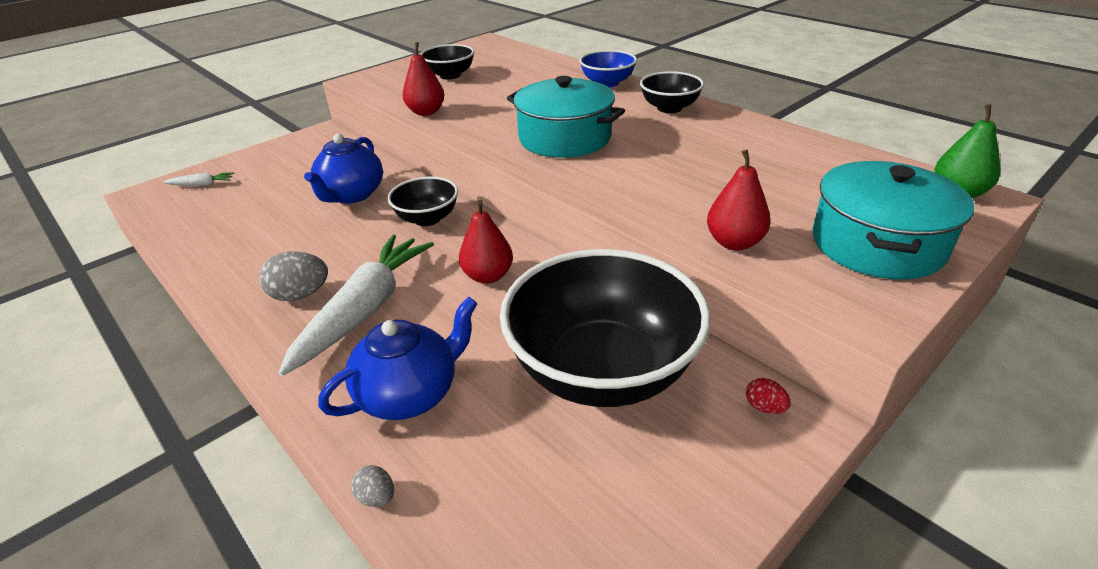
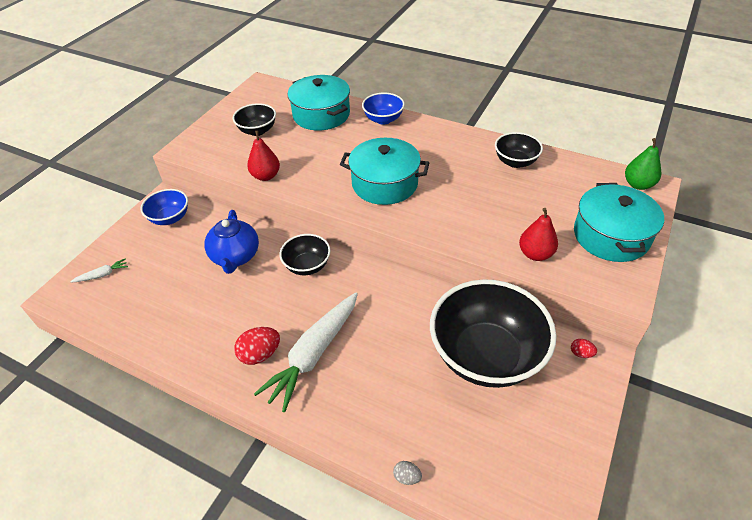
camera: 20 degrees left, 10 degrees up
grey egg [259,251,328,301] -> red egg [234,327,280,365]
white carrot [278,234,434,376] -> white carrot turned 150 degrees counterclockwise [254,292,358,412]
blue teapot [318,297,478,420] -> none
red pear [459,200,513,284] -> none
black bowl [640,71,704,113] -> black bowl moved to [495,132,543,168]
none -> blue bowl [140,189,188,225]
none -> turquoise pot [288,75,350,130]

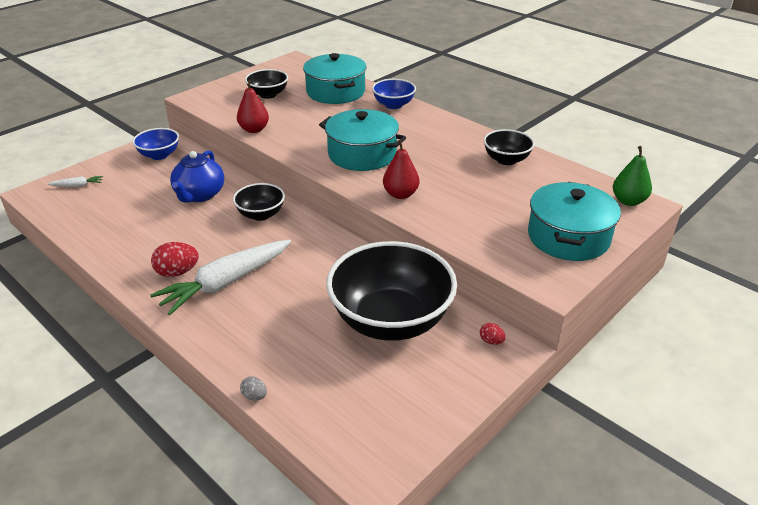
camera: 15 degrees right, 10 degrees down
red pear [519,208,558,261] -> red pear moved to [383,140,419,199]

